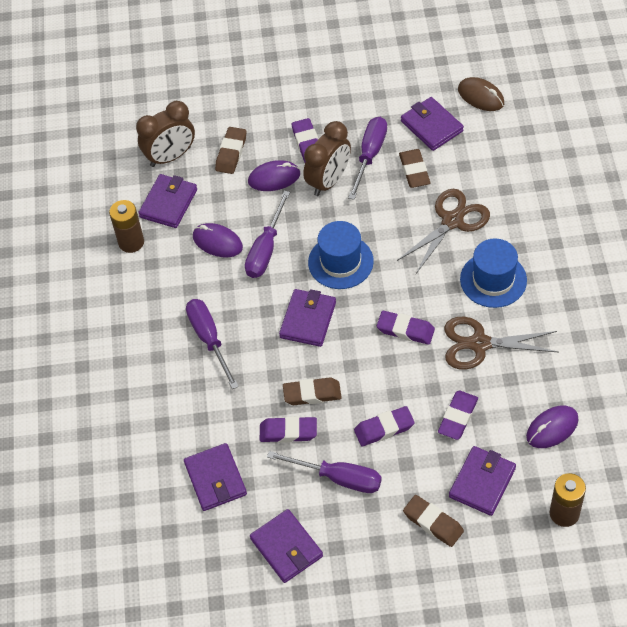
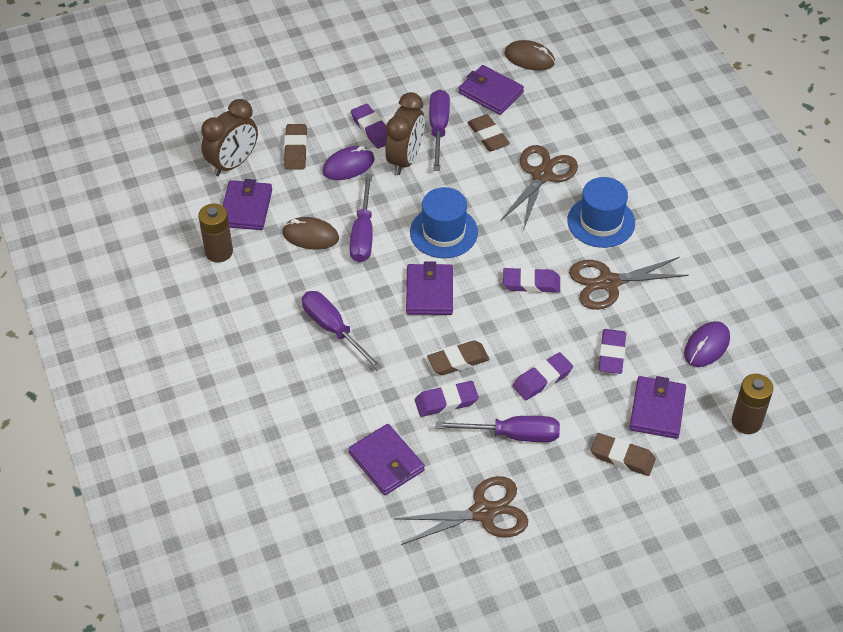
camera: 20 degrees left, 5 degrees down
purple mouse [193,223,243,257] -> brown mouse [282,217,339,250]
purple wallet [250,509,323,583] -> brown scissors [394,476,528,545]

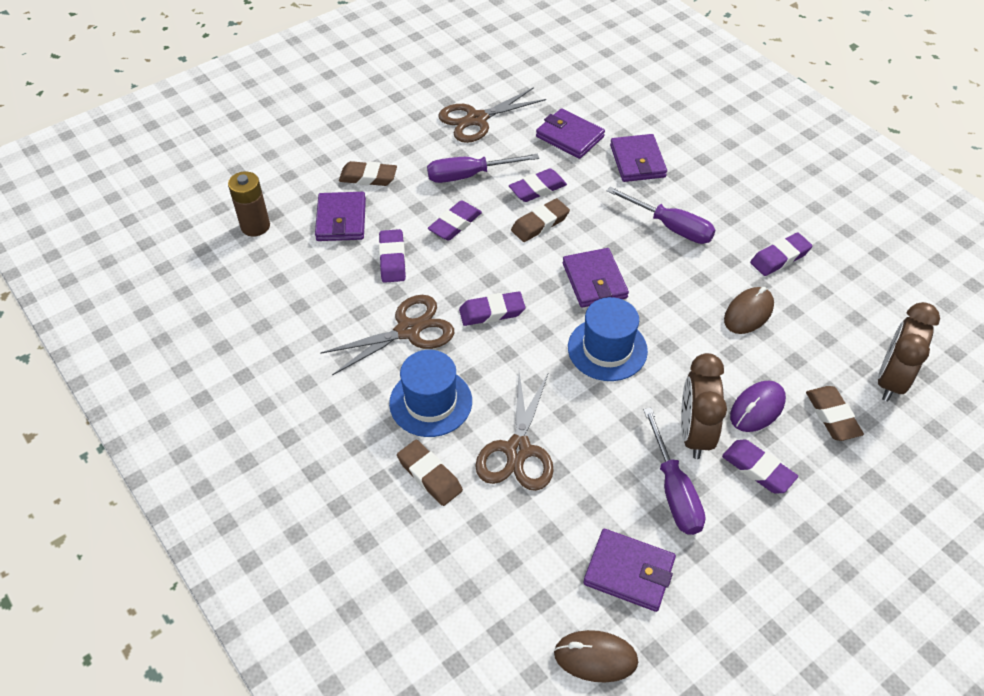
camera: 165 degrees right, 0 degrees up
brown battery [198,204,233,262] -> none
purple wallet [223,179,272,230] -> purple wallet moved to [610,134,667,182]
brown mouse [282,217,339,250] -> brown mouse turned 45 degrees counterclockwise [724,287,774,334]
purple screwdriver [349,174,373,262] -> none
brown eraser [467,114,510,152] -> brown eraser moved to [397,440,463,506]
purple mouse [684,321,730,367] -> none
none -> purple eraser [750,232,812,276]

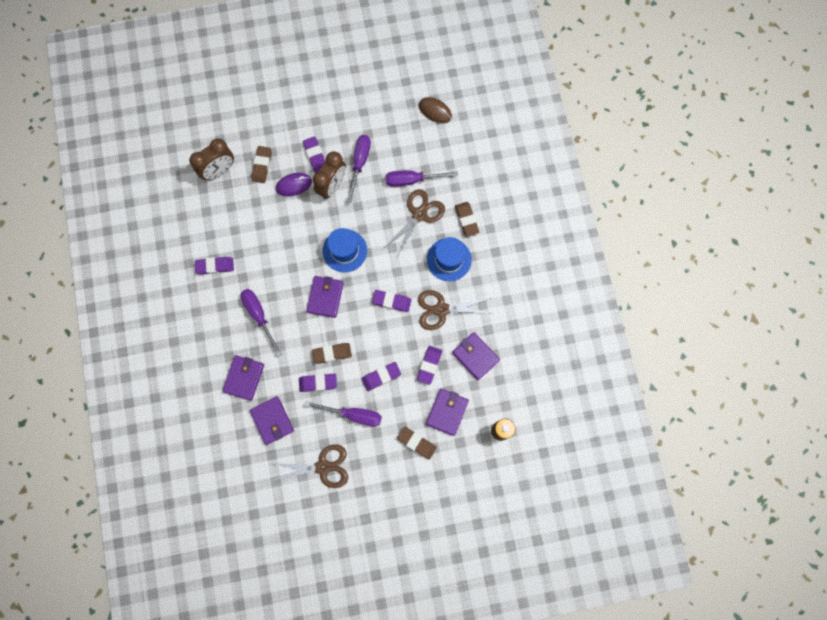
camera: 155 degrees left, 25 degrees up
purple wallet [583,529,676,612] -> purple wallet moved to [452,332,500,380]
brown mouse [724,287,774,334] -> none
none -> purple screwdriver [386,171,458,187]

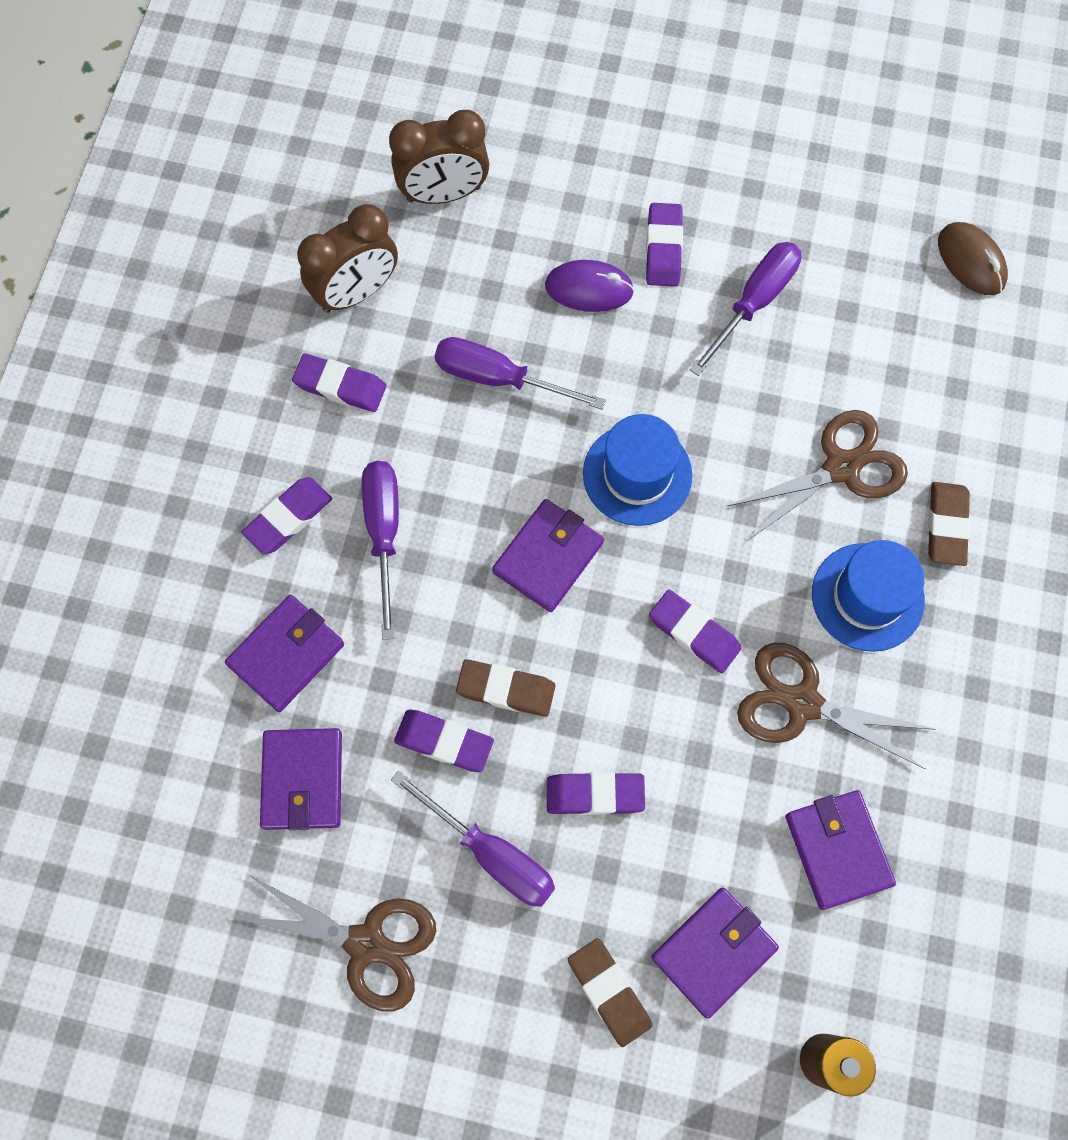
camera: 25 degrees right, 5 degrees down
brown eraser [252,146,271,183] -> none
brown clock [313,151,346,199] -> brown clock moved to [297,204,398,313]
purple screwdriver [386,171,458,187] -> purple screwdriver moved to [435,337,606,410]
purple eraser [417,346,442,385] -> purple eraser moved to [241,477,332,554]

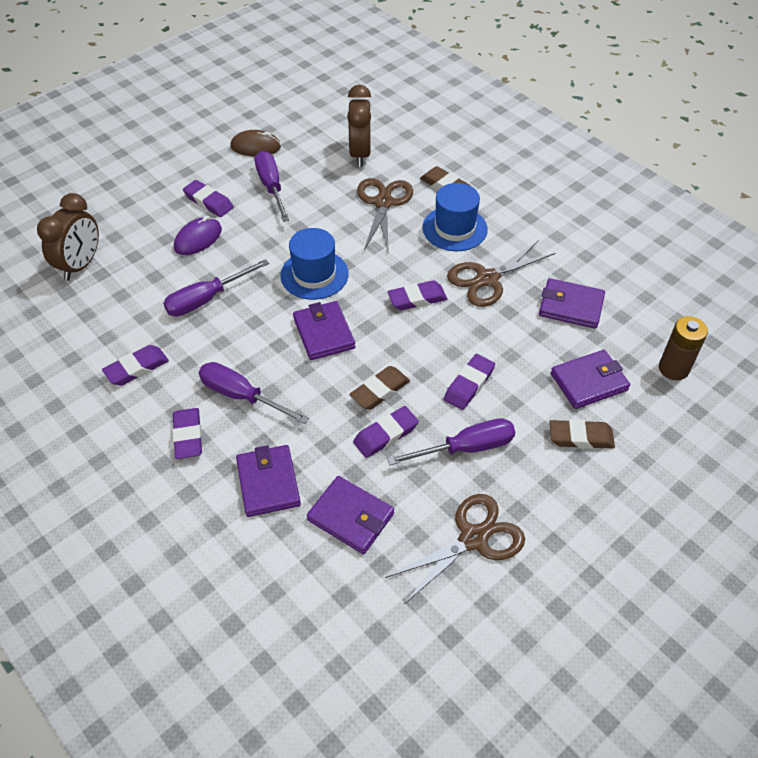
camera: 55 degrees left, 20 degrees down
brown clock [297,204,398,313] -> brown clock moved to [347,85,371,167]
purple wallet [651,888,779,1019] -> purple wallet turned 75 degrees clockwise [551,350,630,409]
brown mouse [938,222,1008,295] -> brown mouse moved to [230,130,281,157]

